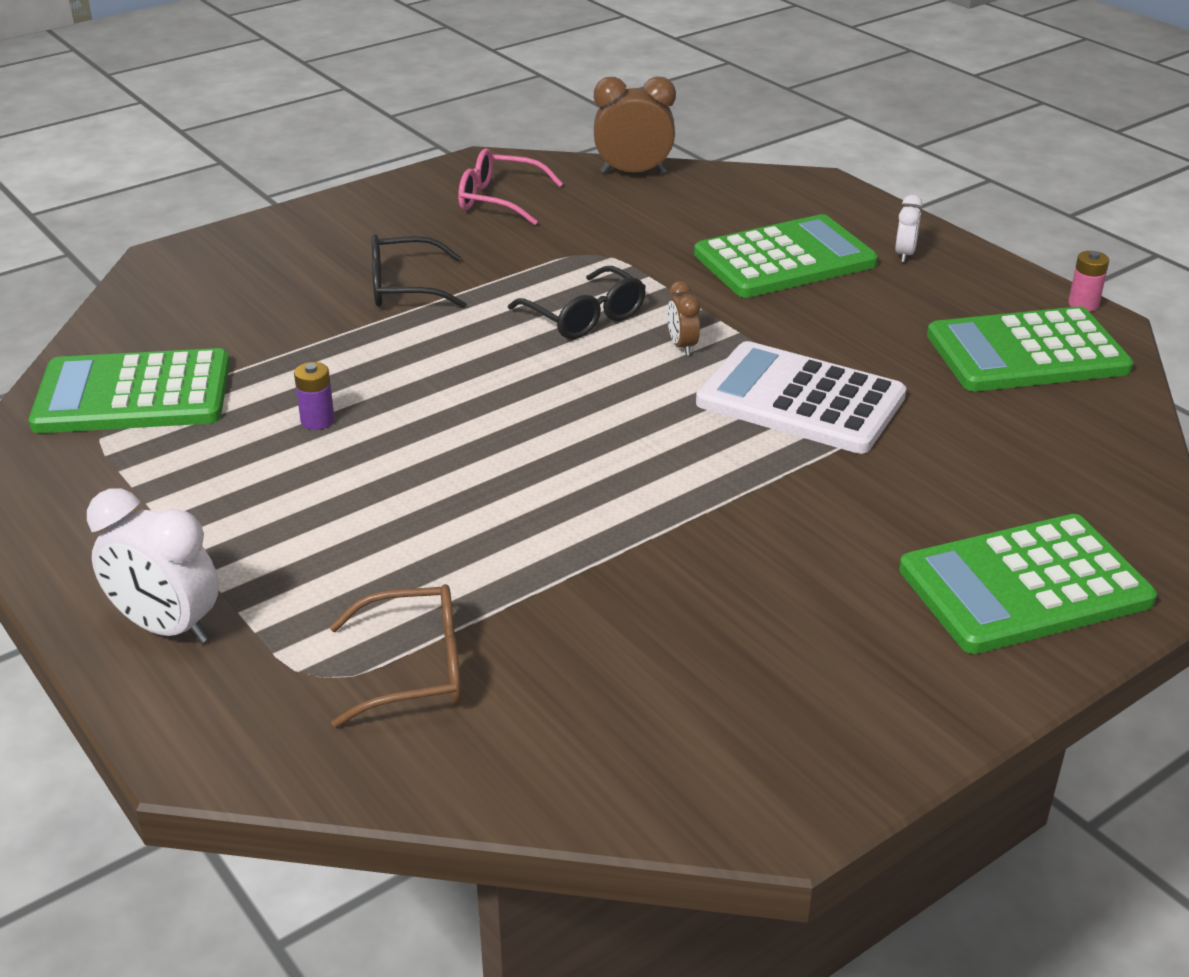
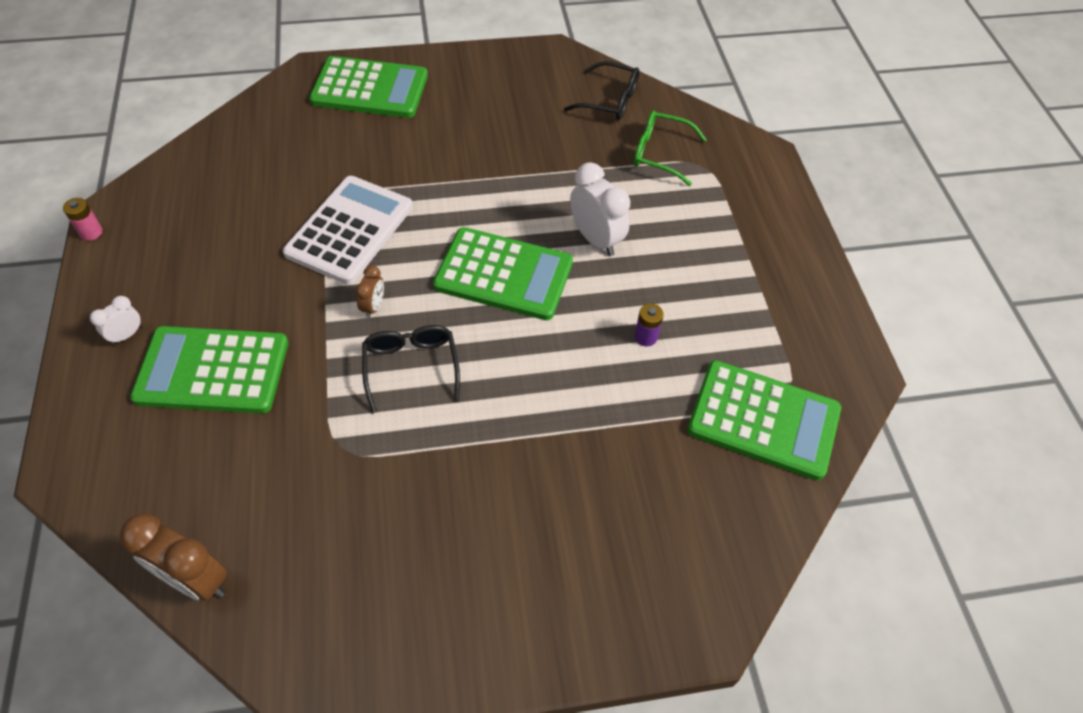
camera: 155 degrees left, 20 degrees up
white clock [87,488,219,644] -> white clock moved to [570,162,630,256]
brown glasses [329,584,462,727] -> green glasses [634,111,707,186]
black glasses [371,234,467,308] -> black glasses moved to [564,61,639,120]
pink glasses [458,149,563,225] -> none
white calculator [696,341,906,454] -> white calculator turned 120 degrees counterclockwise [283,176,413,285]
green calculator [927,306,1134,391] -> green calculator moved to [433,227,573,320]

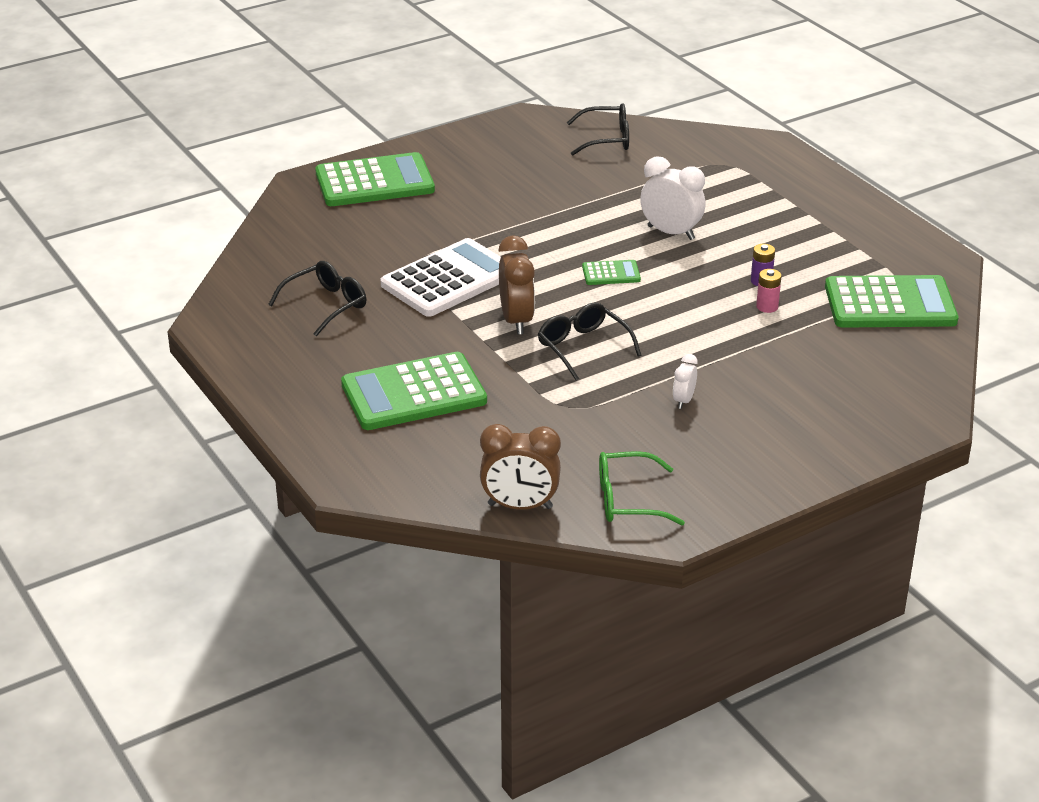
camera: 20 degrees left, 20 degrees down
pink battery [63,198,103,241] -> pink battery moved to [756,269,781,313]
white clock [90,296,141,345] -> white clock moved to [673,354,698,409]
white calculator [283,176,413,285] -> white calculator turned 45 degrees clockwise [381,238,501,317]
brown clock [355,265,384,318] -> brown clock [498,235,535,335], size x1.87
green calculator [433,227,573,320] -> green calculator [582,260,641,285], size x0.46
green glasses [634,111,707,186] -> green glasses moved to [599,451,685,525]
none -> black glasses [268,261,366,337]

